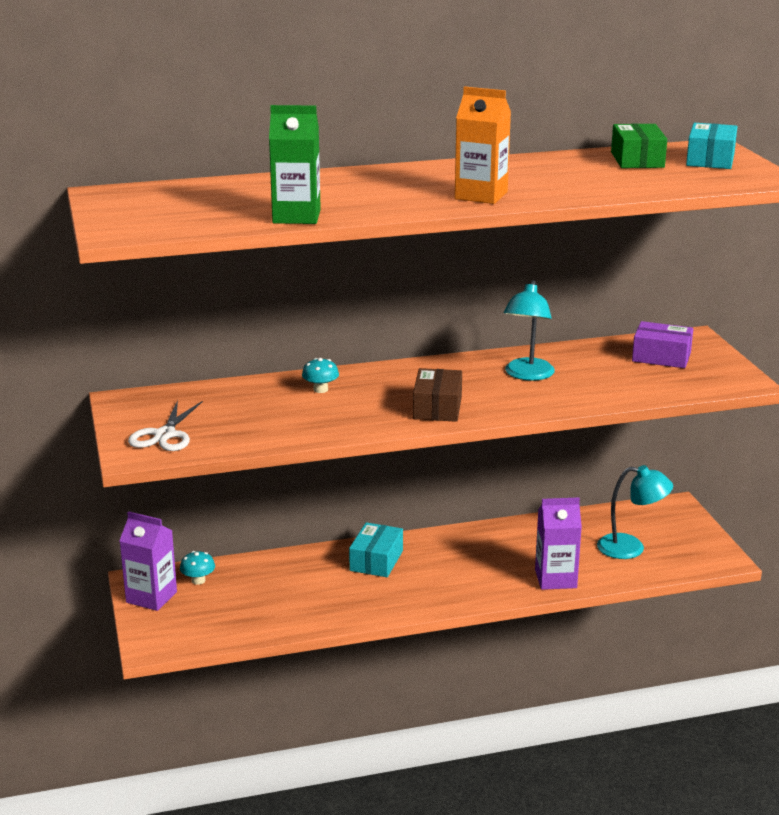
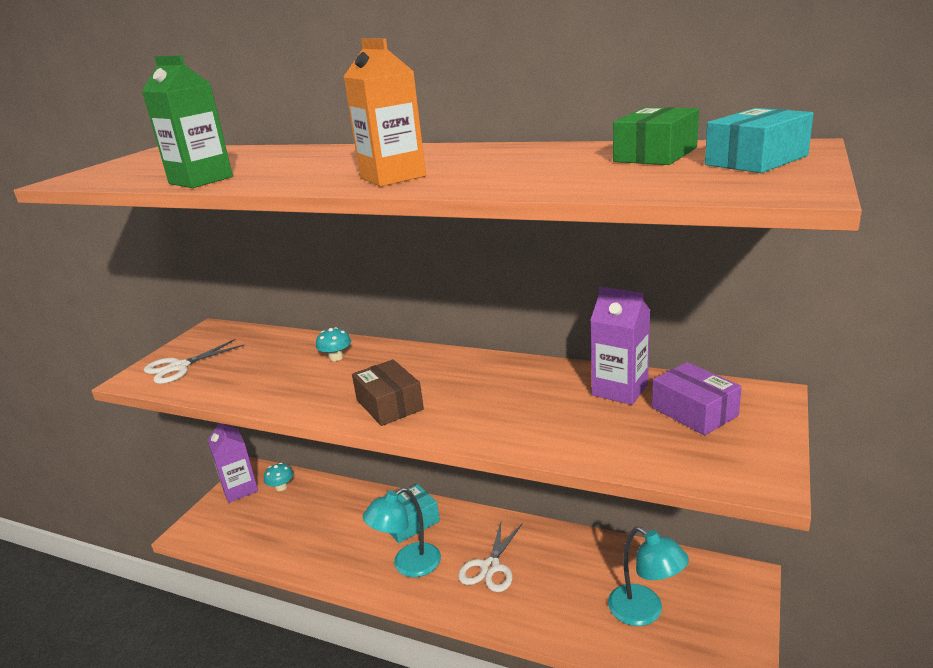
camera: 40 degrees right, 0 degrees up
brown box [413,368,462,422] -> brown box turned 75 degrees counterclockwise [352,359,424,426]
turquoise lamp [504,280,555,381] -> turquoise lamp moved to [363,487,441,577]
purple carton [535,498,582,590] -> purple carton moved to [590,287,650,405]
none -> white scissors [458,522,523,592]

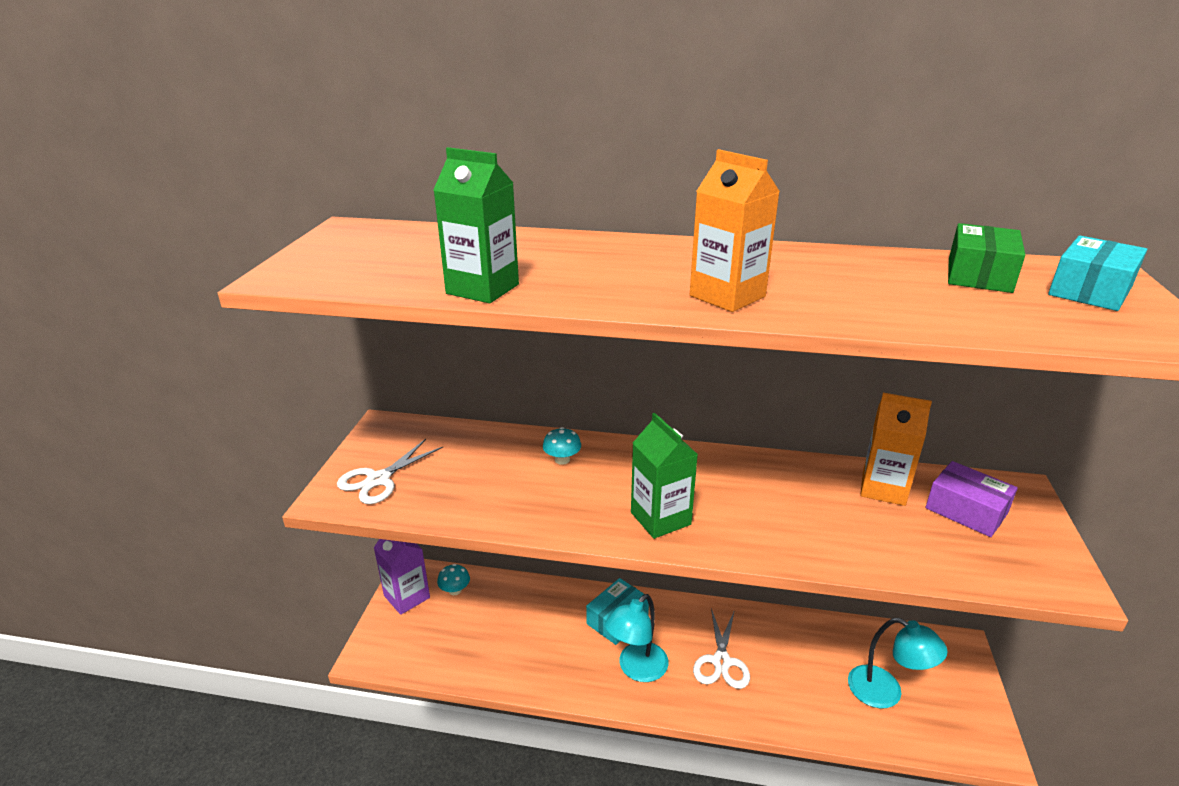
camera: 15 degrees left, 5 degrees up
brown box [352,359,424,426] -> green carton [631,413,698,539]
purple carton [590,287,650,405] -> orange carton [860,393,932,506]

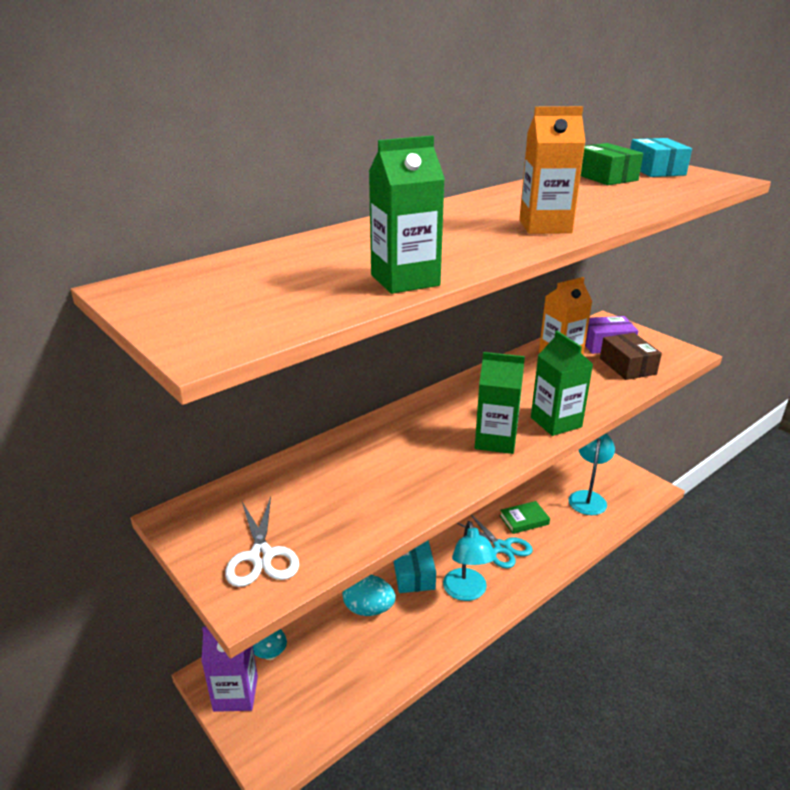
camera: 50 degrees left, 0 degrees up
turquoise mushroom [543,427,581,465] -> none
white scissors [693,608,750,689] -> turquoise scissors [457,514,533,569]
turquoise lamp [848,618,948,708] -> turquoise lamp turned 60 degrees counterclockwise [569,434,615,515]
none -> turquoise egg [343,575,396,616]
none -> green book [500,501,550,534]
none -> green carton [531,331,593,436]
none -> brown box [600,333,662,380]

